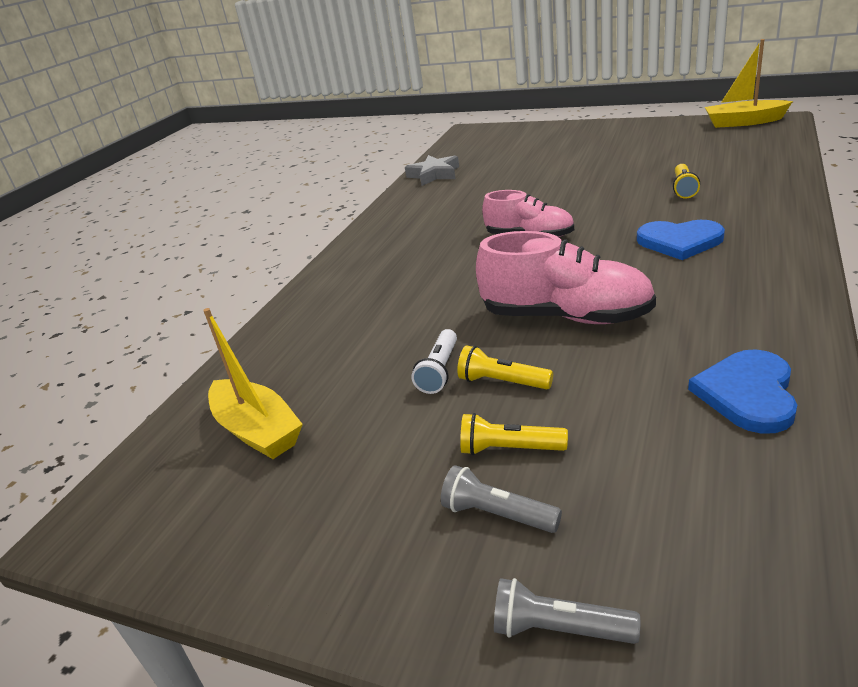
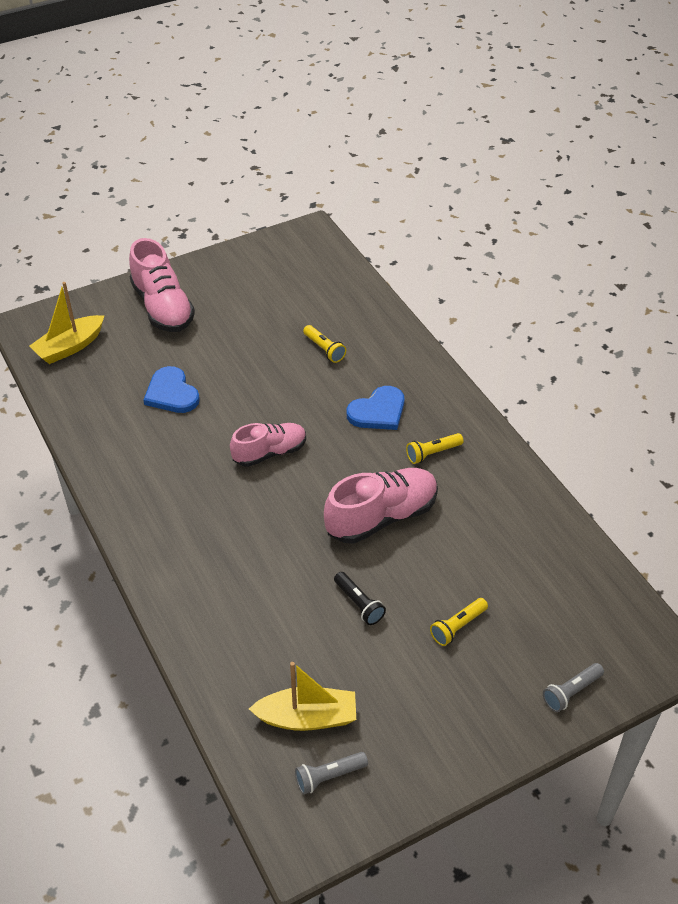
camera: 55 degrees left, 15 degrees up
grey star [405,155,459,186] -> none
white flashlight [411,329,457,394] -> black flashlight [334,572,386,625]
grey flashlight [441,465,562,533] -> grey flashlight moved to [295,752,368,795]
yellow flashlight [457,346,553,389] -> yellow flashlight moved to [406,433,464,464]
blue heart [688,349,797,434] -> blue heart moved to [143,366,200,413]
yellow boat [705,39,793,128] -> yellow boat moved to [29,282,104,364]
none -> pink shoe [129,238,195,332]

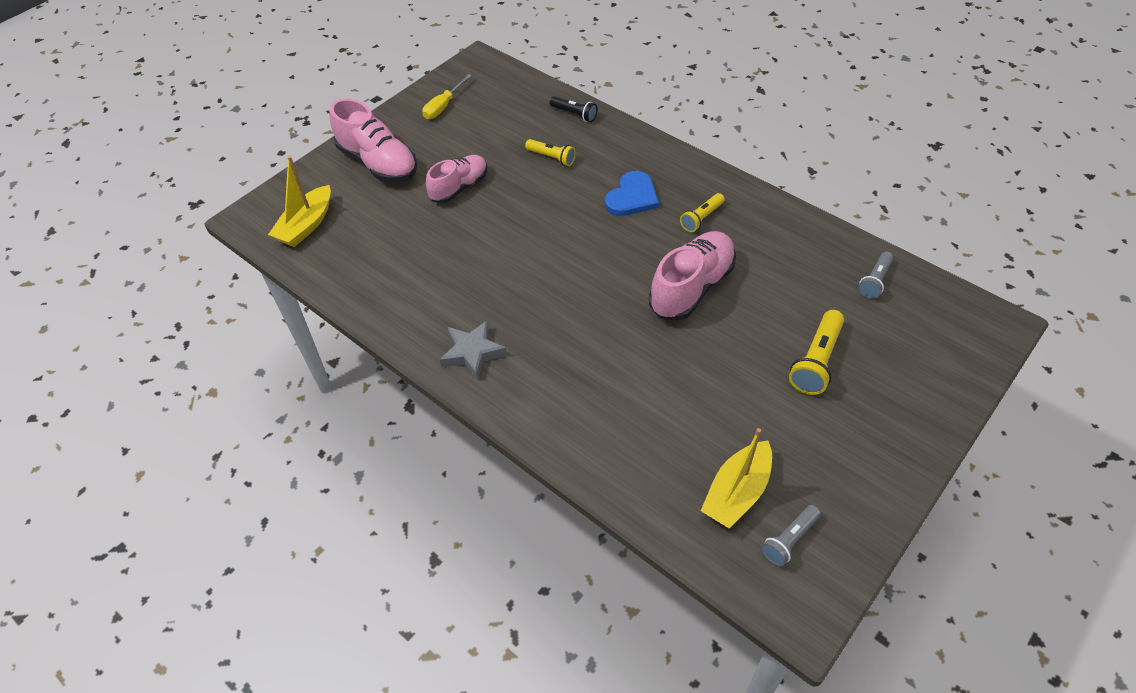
camera: 20 degrees left, 5 degrees up
blue heart [143,366,200,413] -> none
pink shoe [230,423,306,467] -> pink shoe moved to [426,155,487,203]
yellow boat [249,662,356,731] -> yellow boat turned 150 degrees clockwise [701,428,772,528]
black flashlight [334,572,386,625] -> black flashlight moved to [549,96,597,122]
yellow flashlight [430,598,488,646] -> yellow flashlight [789,310,844,395], size x1.56
grey flashlight [543,663,604,712] -> grey flashlight moved to [858,252,893,299]
none -> yellow screwdriver [422,74,472,119]
none -> grey star [439,320,507,380]

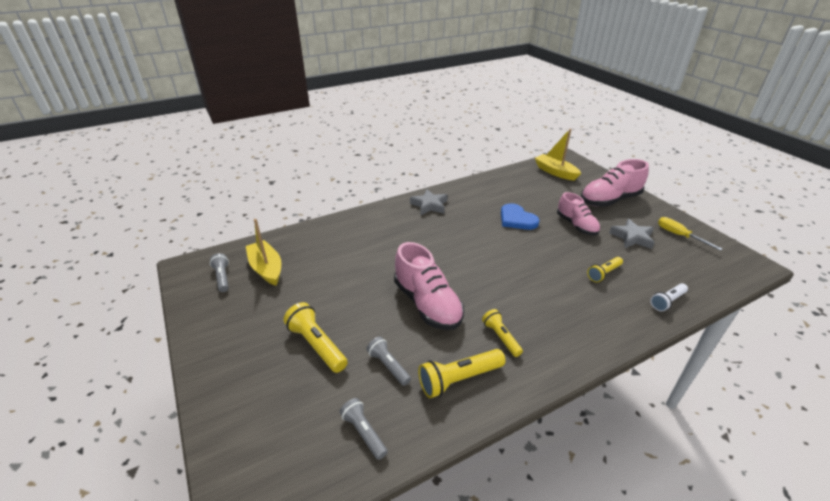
camera: 110 degrees right, 15 degrees down
black flashlight [549,96,597,122] -> white flashlight [650,283,688,312]
blue heart [605,171,659,216] -> blue heart moved to [501,203,540,230]
none -> grey flashlight [367,337,411,386]
none -> yellow flashlight [418,349,506,398]
none -> grey star [609,218,655,249]

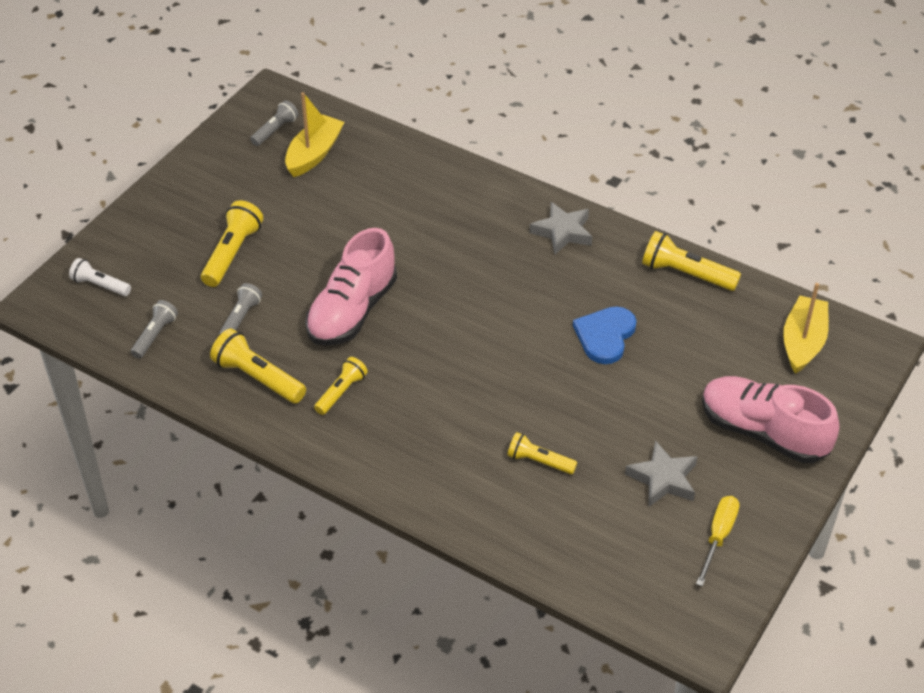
camera: 60 degrees right, 10 degrees up
pink shoe [557,192,600,235] -> none
white flashlight [650,283,688,312] -> white flashlight moved to [69,258,131,296]
none -> yellow flashlight [642,231,741,291]

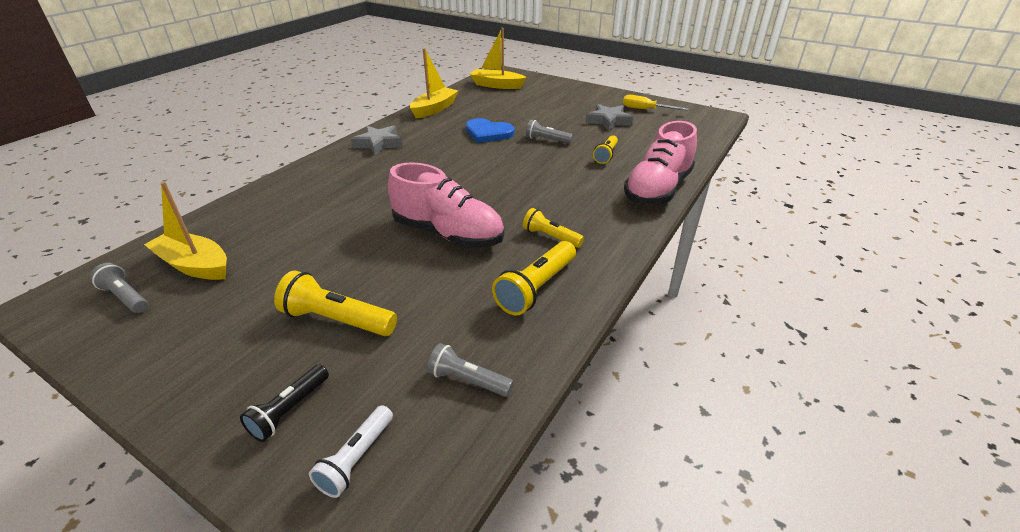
camera: 90 degrees left, 10 degrees down
grey flashlight [219,283,262,335] -> grey flashlight moved to [526,120,573,144]
yellow flashlight [642,231,741,291] -> yellow boat [410,48,458,119]
pink shoe [702,376,840,463] -> pink shoe moved to [624,121,697,205]
none -> black flashlight [240,364,329,442]

